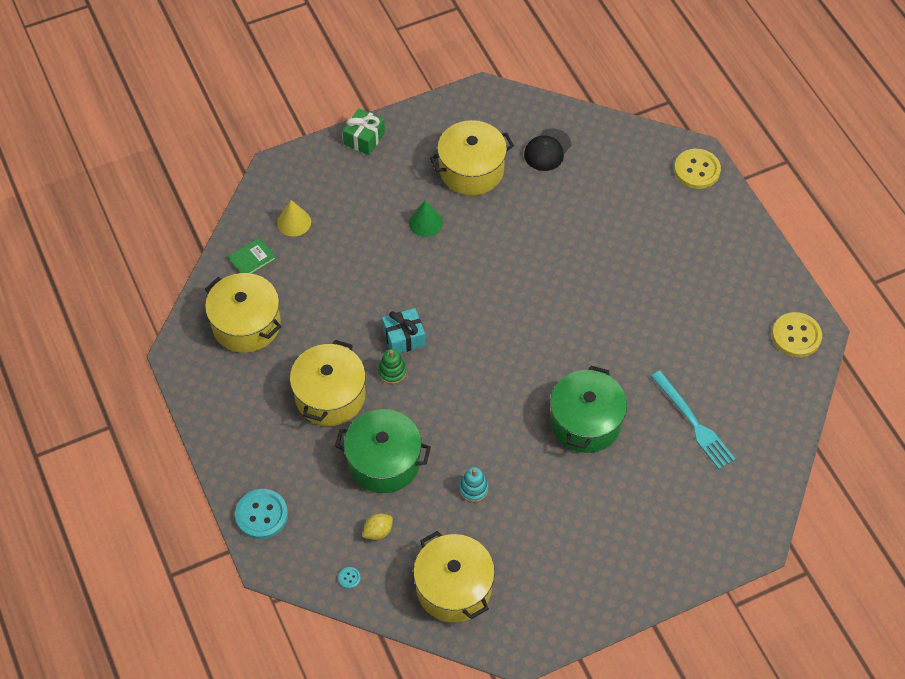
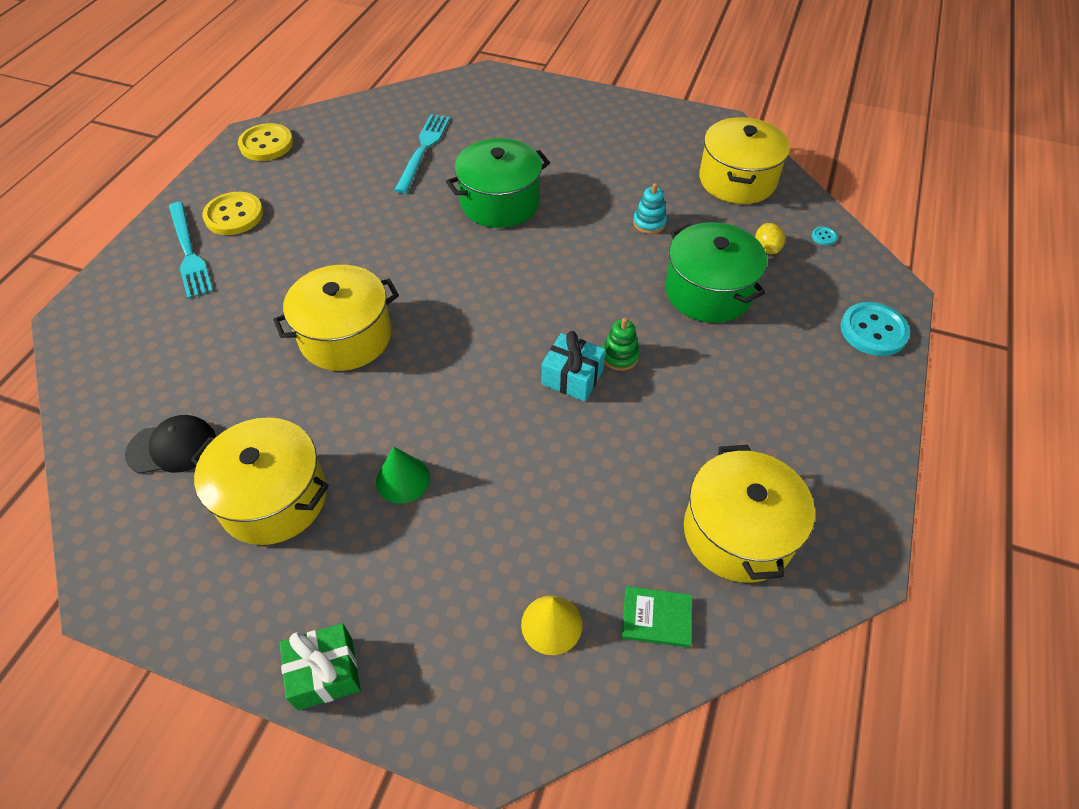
camera: 135 degrees left, 5 degrees down
yellow pot [290,340,366,426] -> yellow pot moved to [273,265,399,371]
yellow lemon [363,513,393,540] -> yellow lemon turned 75 degrees clockwise [755,223,785,254]
yellow button [674,149,721,189] -> yellow button moved to [202,192,263,235]
none -> turquoise fork [169,202,213,299]

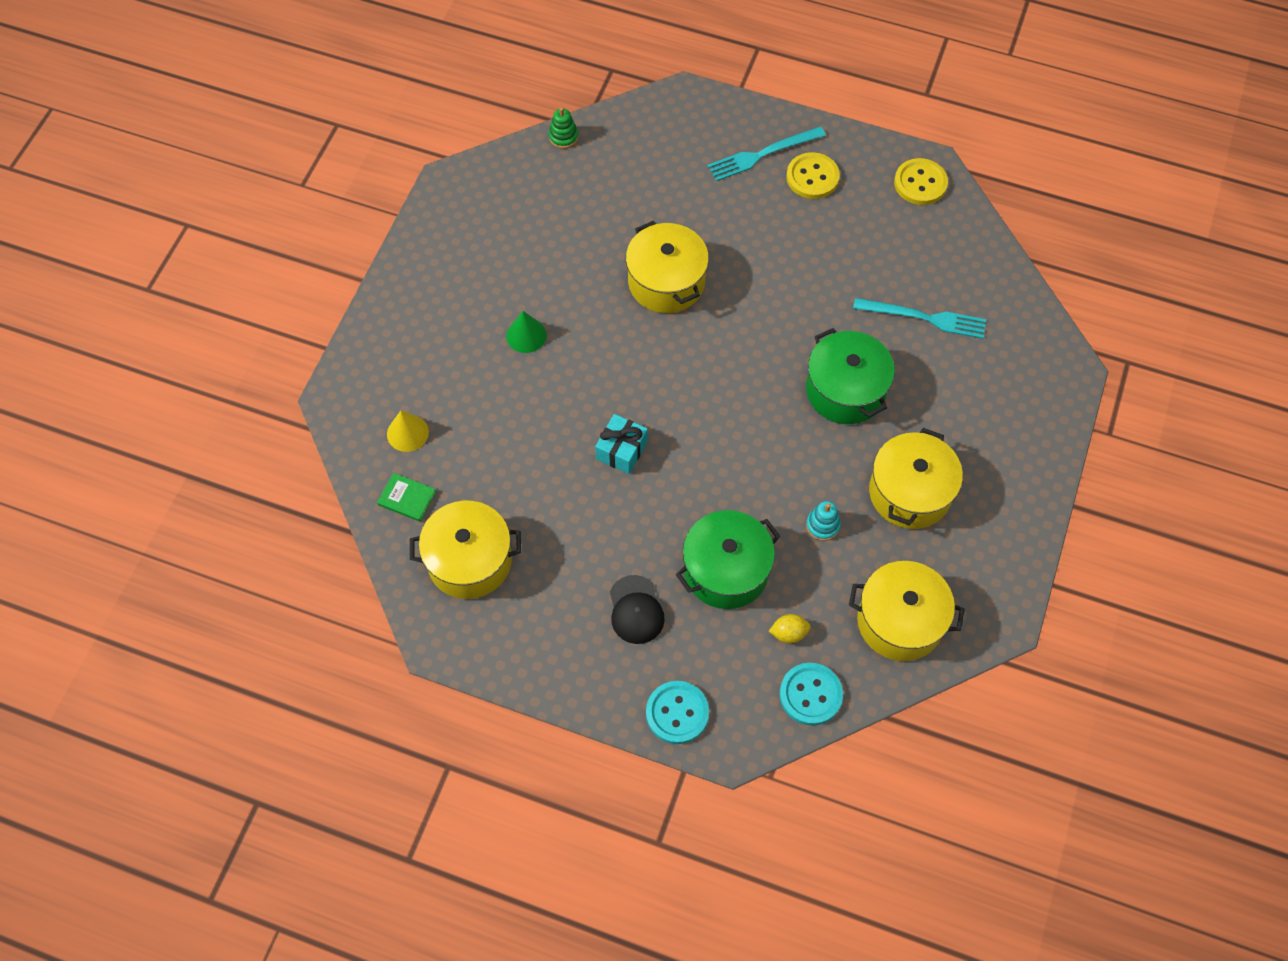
camera: 90 degrees right, 10 degrees up
black cap [125,415,216,474] -> black cap moved to [610,575,665,644]
yellow pot [191,417,329,545] -> yellow pot moved to [869,428,963,529]
green gift [280,623,361,710] -> none
green stacking toy [602,318,640,371] -> green stacking toy moved to [549,107,578,149]
green book [622,586,692,648] -> green book turned 75 degrees counterclockwise [377,473,436,522]
turquoise button [812,227,837,245] -> turquoise button [780,663,843,726], size x2.40

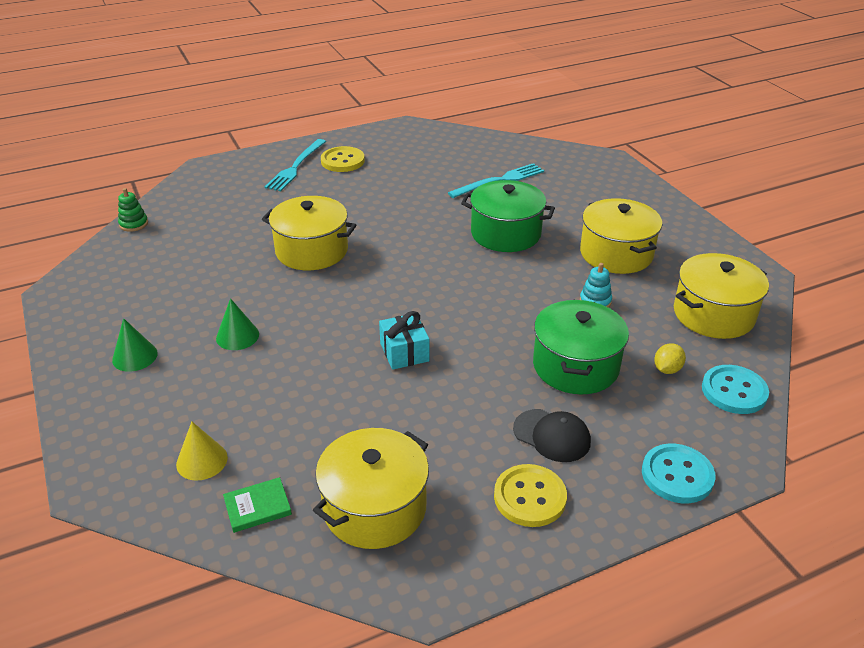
camera: 45 degrees left, 25 degrees down
yellow button [894,158,948,205] -> yellow button moved to [494,464,567,527]
none -> green cone [112,318,158,372]

